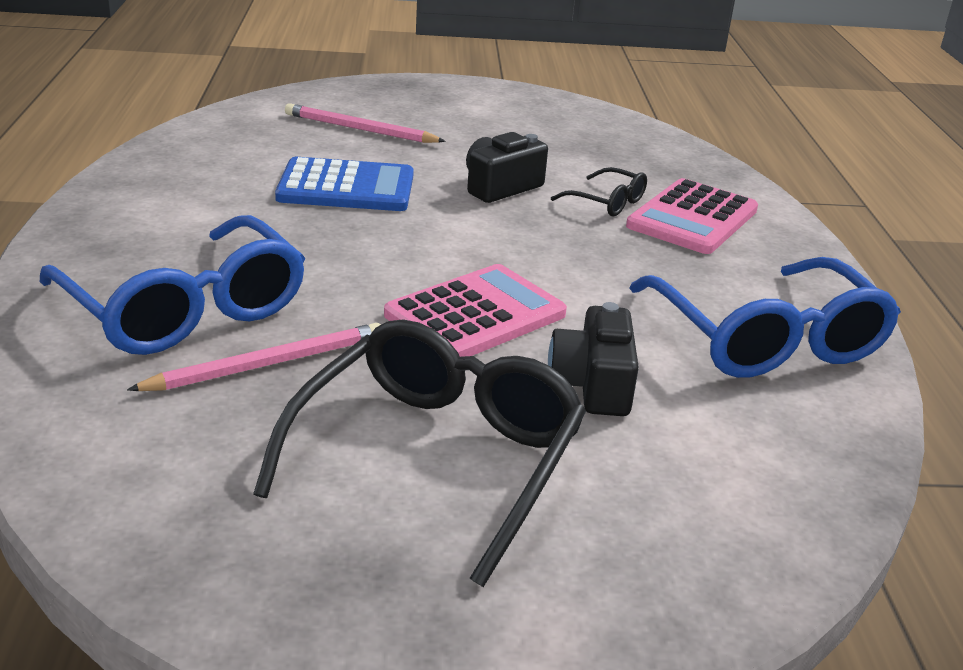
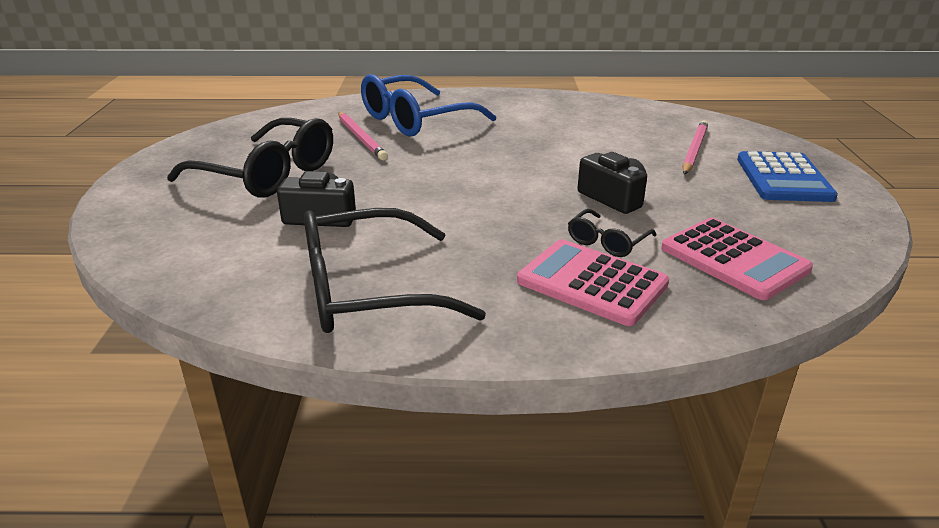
camera: 95 degrees right, 0 degrees up
blue calculator [275,157,414,211] -> blue calculator moved to [737,151,838,202]
pink calculator [384,264,567,357] -> pink calculator moved to [661,218,813,300]
blue glasses [630,257,901,378] -> black glasses [304,208,486,333]

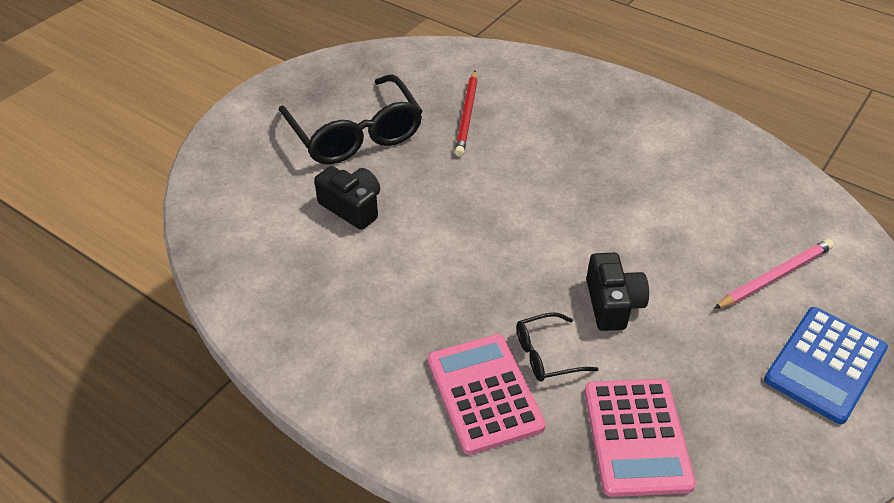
camera: 35 degrees right, 15 degrees up
black glasses [304,208,486,333] -> none
pink pencil [338,112,388,160] -> red pencil [455,71,478,157]
blue glasses [361,74,496,137] -> none

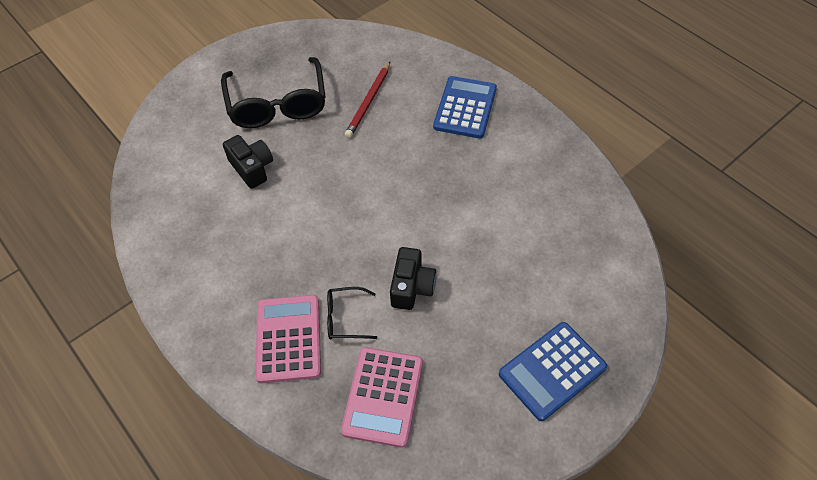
camera: 15 degrees right, 10 degrees up
pink pencil [714,239,834,309] -> none
none -> blue calculator [433,76,497,139]

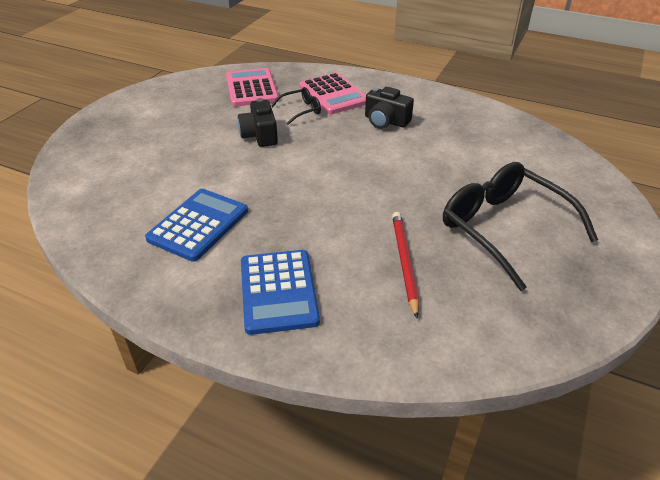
camera: 155 degrees right, 15 degrees down
black camera [223,135,273,189] -> black camera moved to [365,87,414,129]
blue calculator [499,322,607,421] -> blue calculator moved to [145,189,248,262]

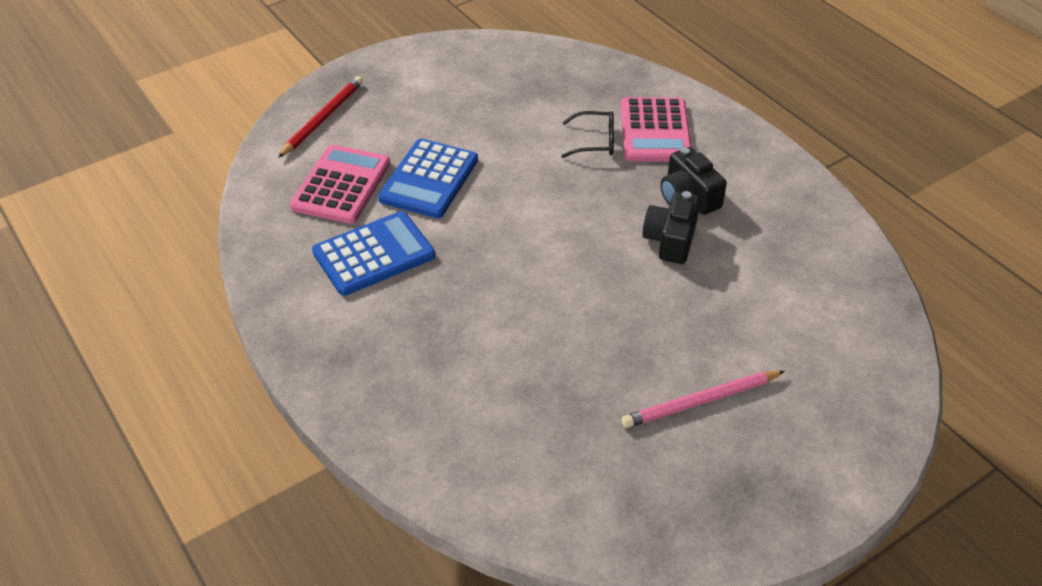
camera: 30 degrees right, 5 degrees up
pink calculator [226,68,279,107] -> pink calculator moved to [290,144,391,224]
black camera [238,98,278,147] -> black camera moved to [642,191,700,264]
blue calculator [241,250,320,335] -> blue calculator moved to [378,139,478,218]
red pencil [392,212,419,318] -> red pencil moved to [278,76,363,158]
black glasses [443,162,598,291] -> pink pencil [621,371,785,428]

